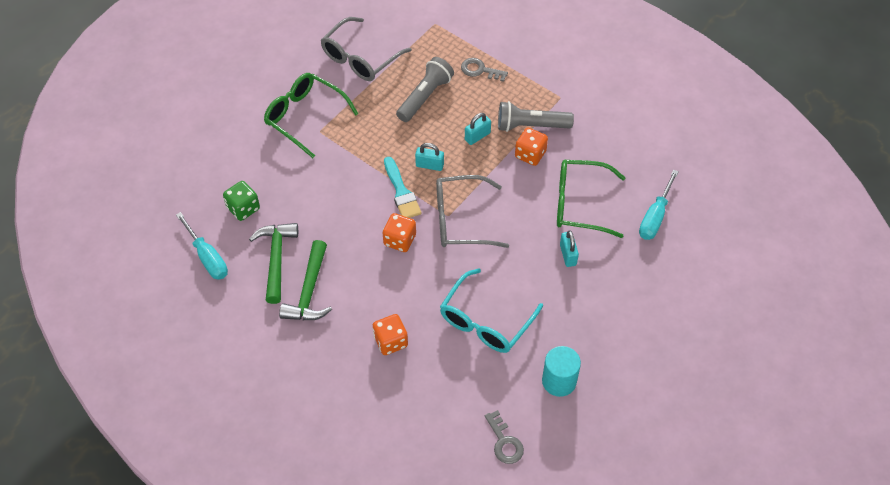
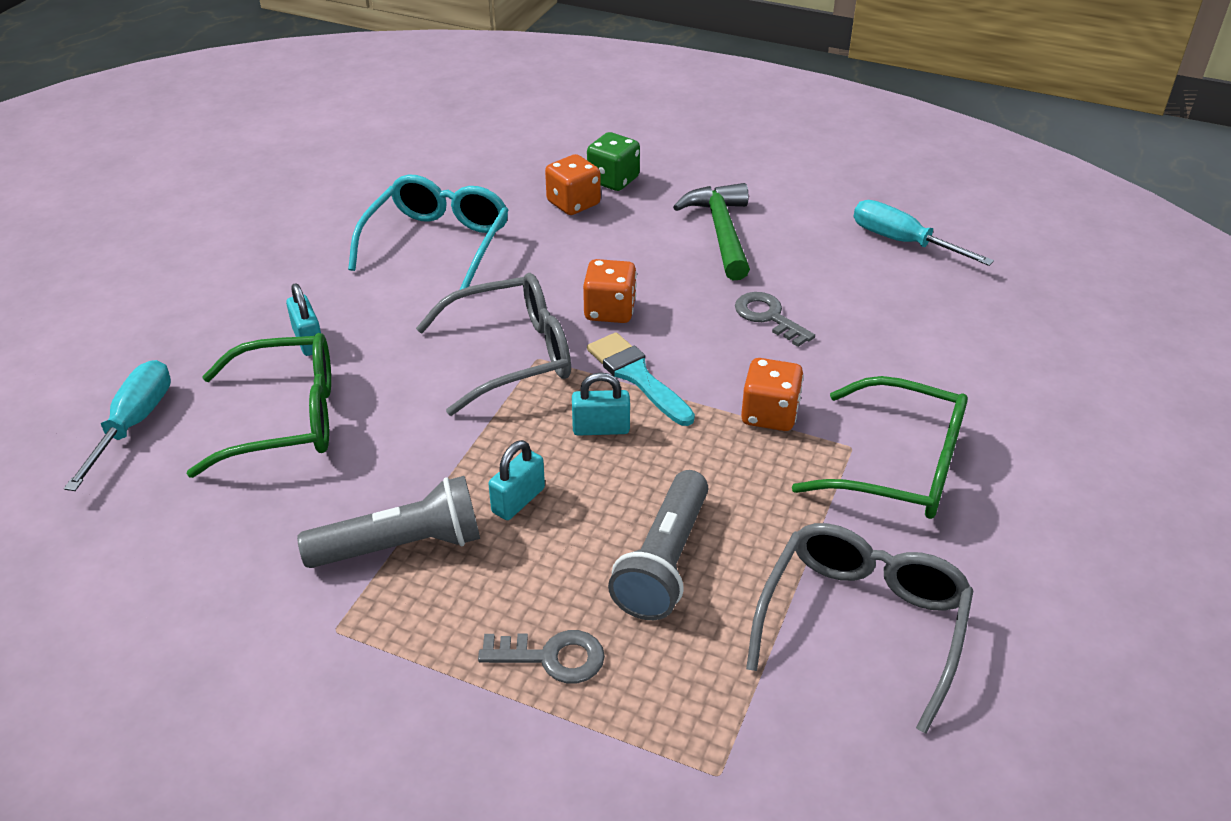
camera: 165 degrees right, 15 degrees down
green dice [223,181,260,221] -> green dice moved to [587,132,640,191]
green hammer [249,223,298,304] -> none
grey key [485,410,524,464] -> grey key moved to [735,292,815,347]
orange dice [515,127,548,166] -> orange dice moved to [741,358,804,431]
turquoise cylinder [542,346,581,397] -> none

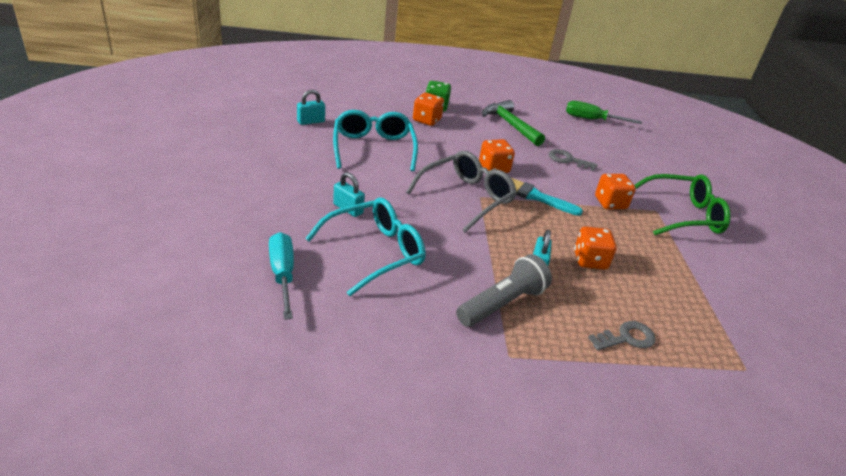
camera: 30 degrees left, 5 degrees down
green glasses [186,333,331,478] -> turquoise glasses [305,197,425,296]
turquoise padlock [572,372,630,436] -> turquoise padlock moved to [297,89,325,125]
grey flashlight [608,470,708,620] -> none
grey glasses [746,523,973,734] -> none
turquoise screwdriver [854,200,994,266] -> green screwdriver [566,101,642,124]
none -> orange dice [574,227,617,270]

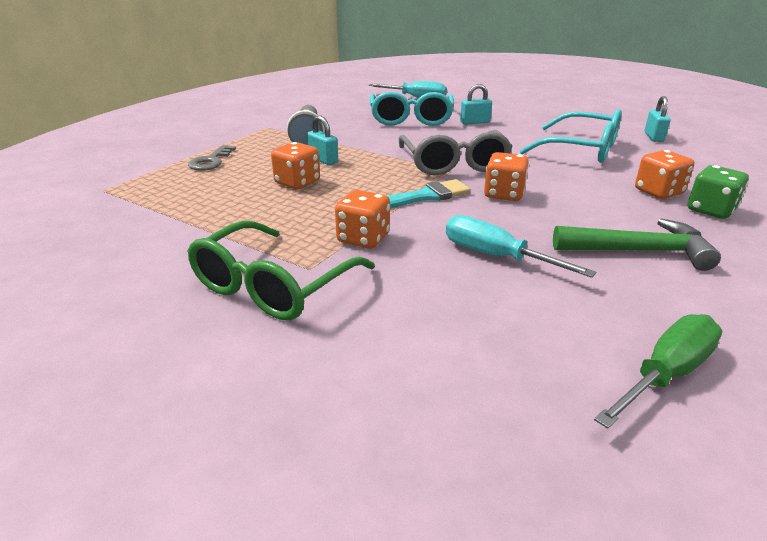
camera: 130 degrees right, 5 degrees down
grey key [549,149,598,171] -> turquoise screwdriver [446,215,596,278]

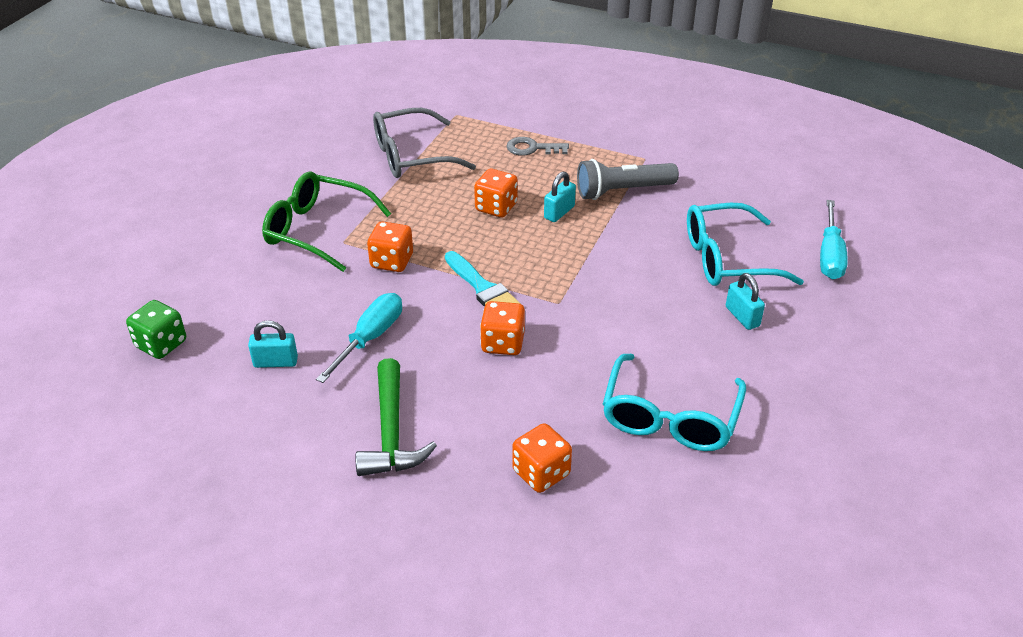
camera: 80 degrees right, 10 degrees up
grey glasses [399,130,513,175] -> grey glasses moved to [373,108,476,178]
green screwdriver [594,314,722,429] -> none
turquoise padlock [644,96,671,142] -> turquoise padlock moved to [248,320,298,368]
green dice [688,165,749,219] -> green dice moved to [126,300,186,359]

